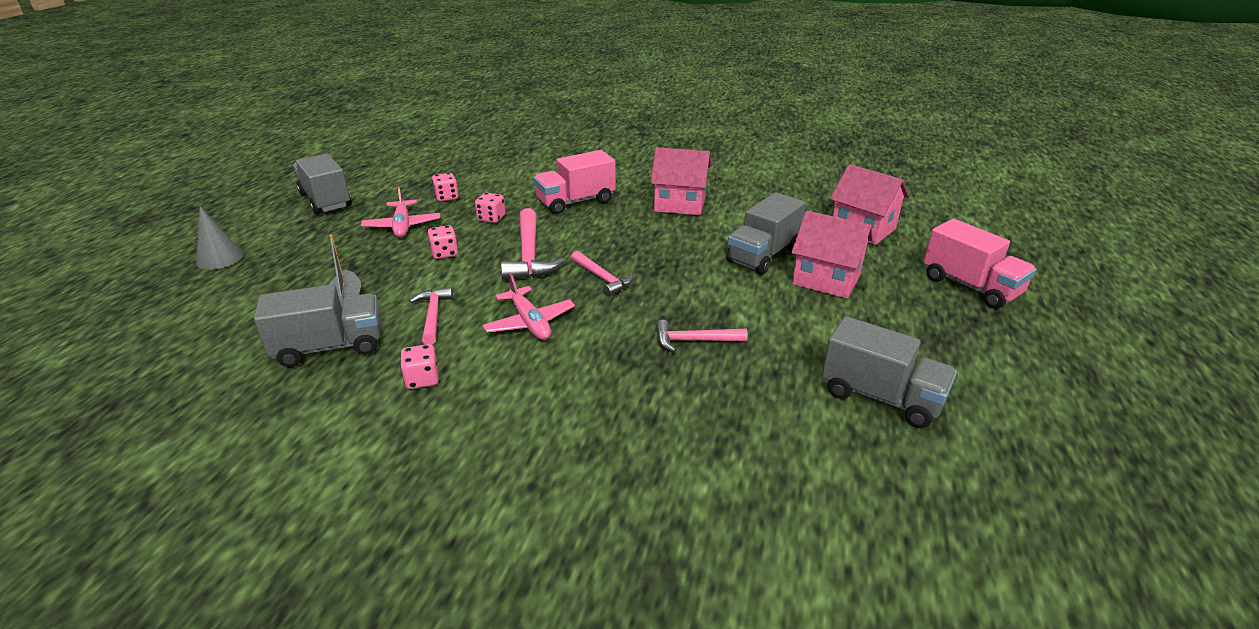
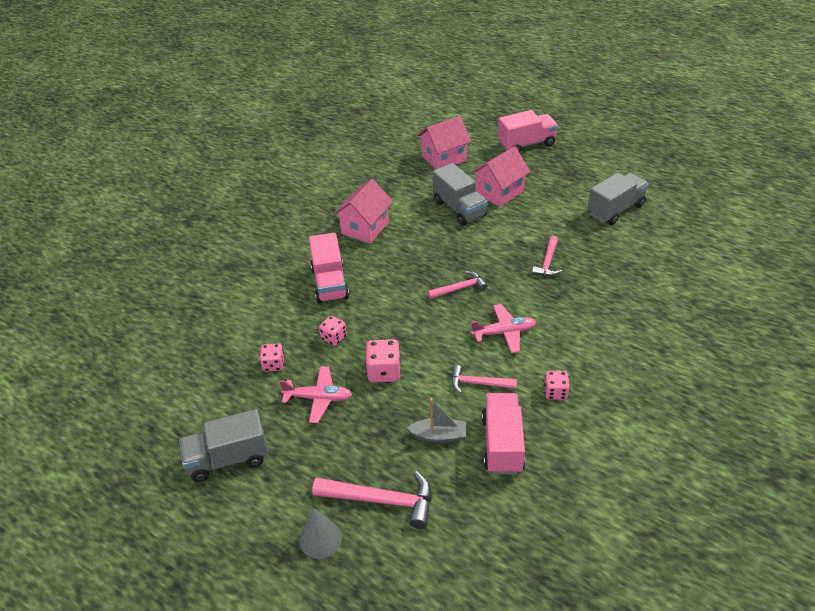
camera: 70 degrees left, 10 degrees up
grey truck [254,284,381,367] -> pink truck [482,393,525,474]
pink dice [428,225,458,259] -> pink dice [365,339,401,383], size x1.51
pink hammer [501,208,565,281] -> pink hammer moved to [312,471,432,529]

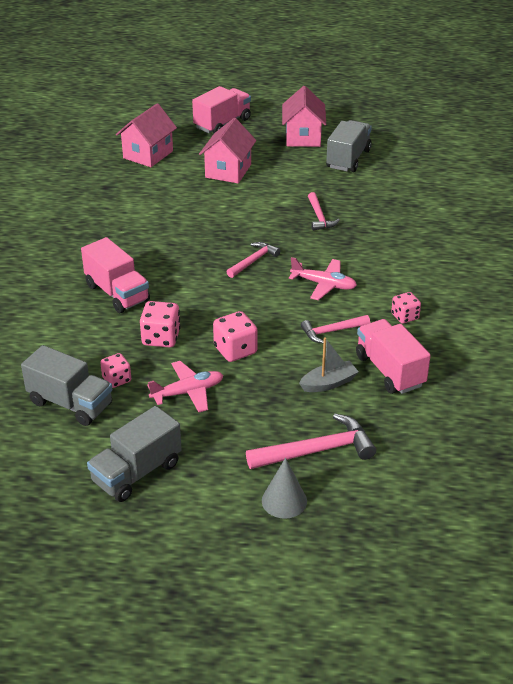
camera: 30 degrees left, 5 degrees down
pink dice [319,315,347,346] -> pink dice [140,301,181,348], size x1.51
pink house [334,179,393,244] -> pink house moved to [282,86,326,147]
grey truck [433,163,488,226] -> grey truck moved to [21,345,113,426]
pink plane [471,304,536,353] -> pink plane turned 60 degrees clockwise [289,257,357,300]

